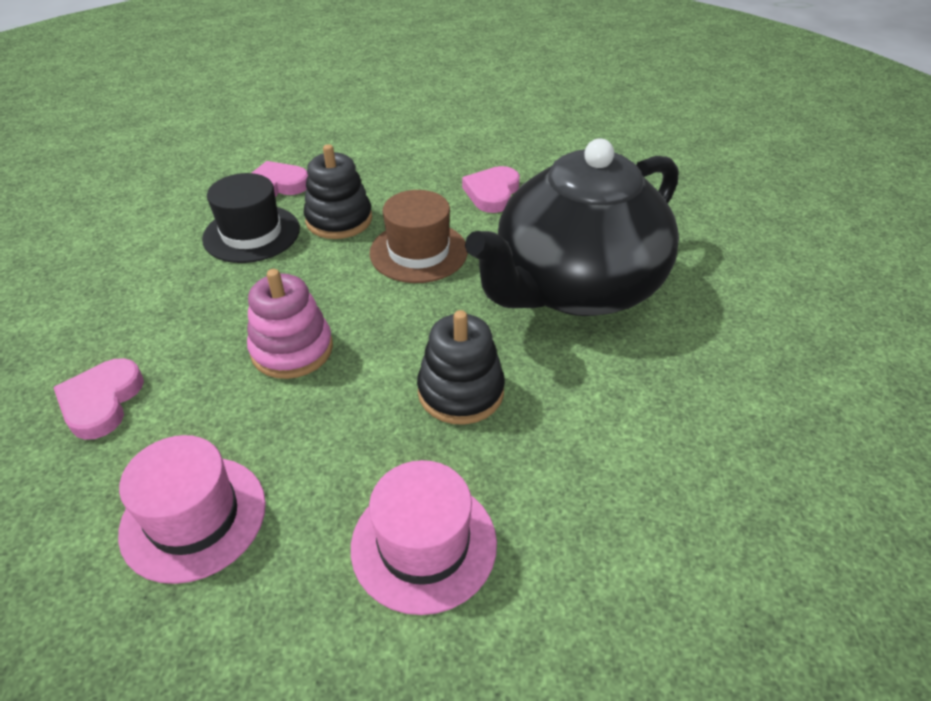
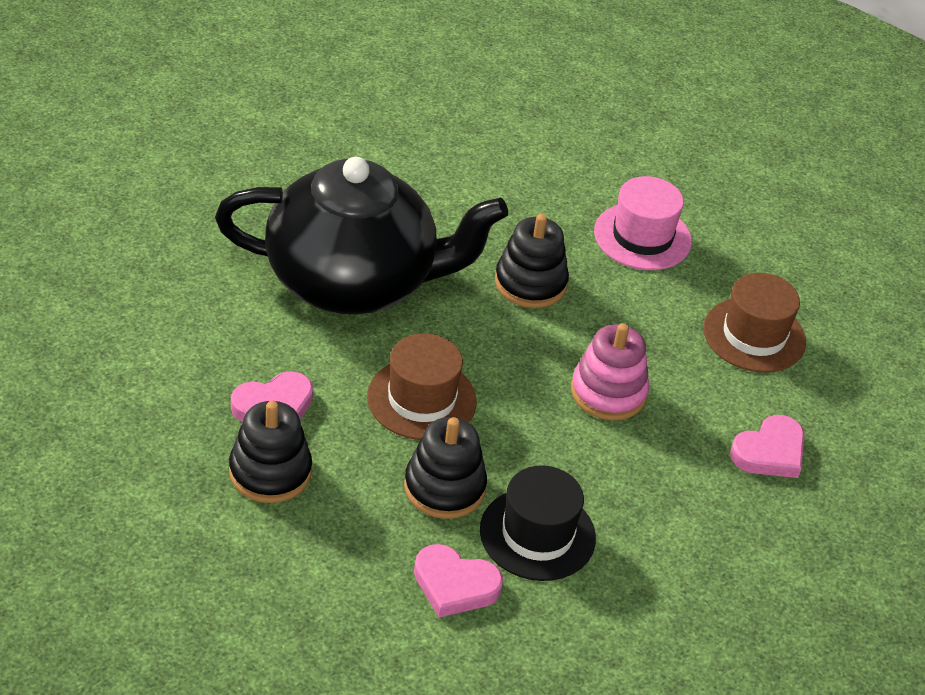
camera: 140 degrees left, 0 degrees up
pink hat [118,435,266,584] -> brown hat [704,273,806,373]
none -> black stacking toy [229,401,312,503]

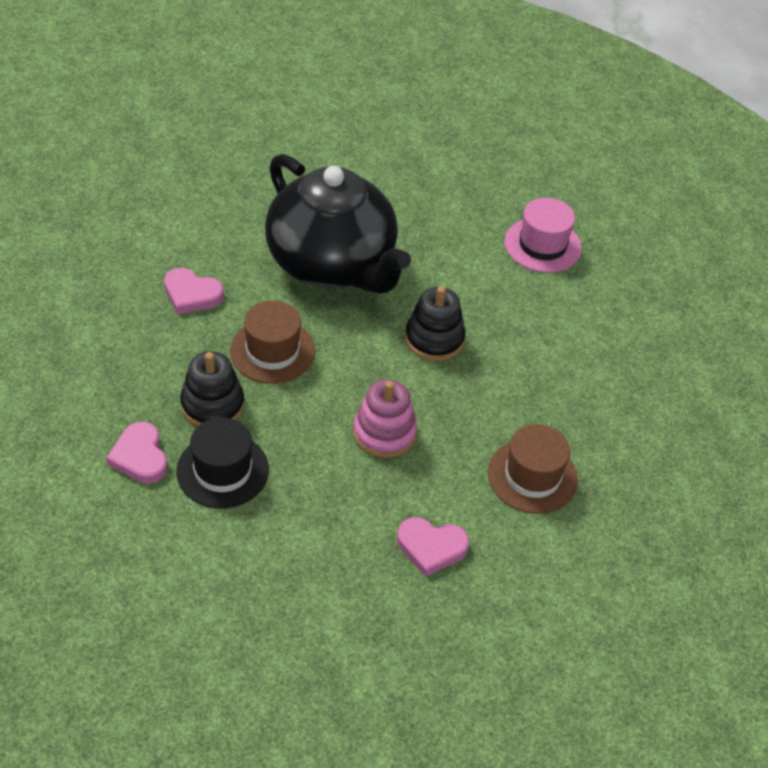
camera: 50 degrees right, 5 degrees up
black stacking toy [229,401,312,503] -> none
pink hat [594,176,692,270] -> pink hat moved to [504,198,582,273]

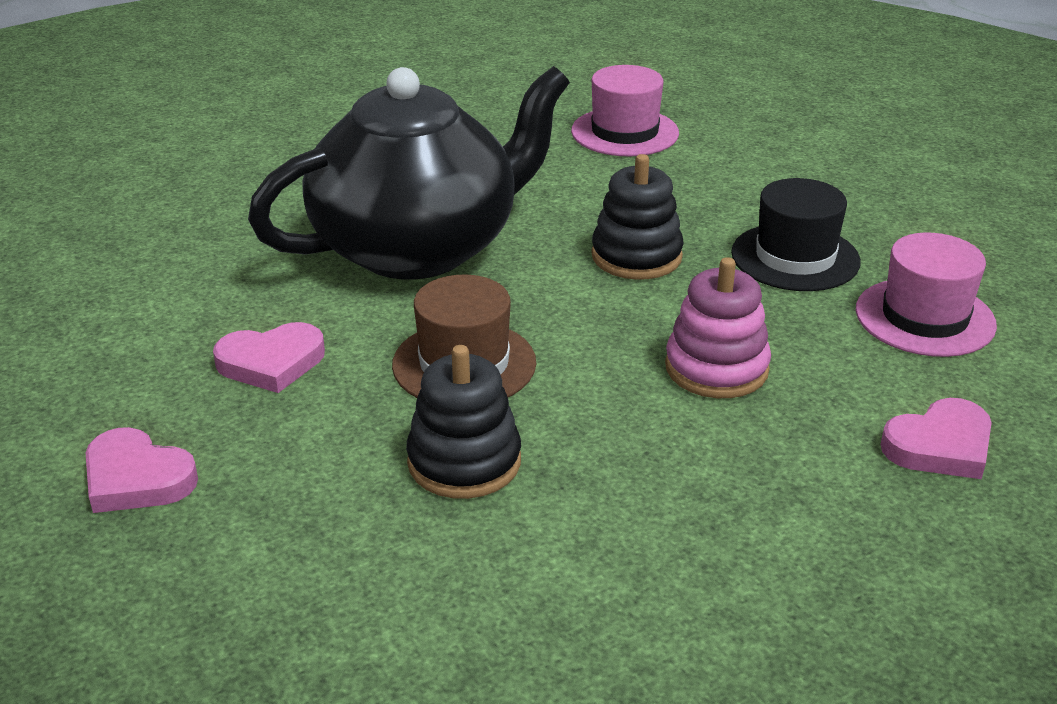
camera: 35 degrees left, 15 degrees down
pink heart [106,422,168,484] -> pink heart moved to [86,427,198,513]
black hat [176,417,269,509] -> black hat moved to [731,178,861,291]
black teapot [265,154,411,294] -> black teapot turned 45 degrees counterclockwise [248,66,570,280]
brown hat [488,424,578,514] -> pink hat [856,232,997,357]

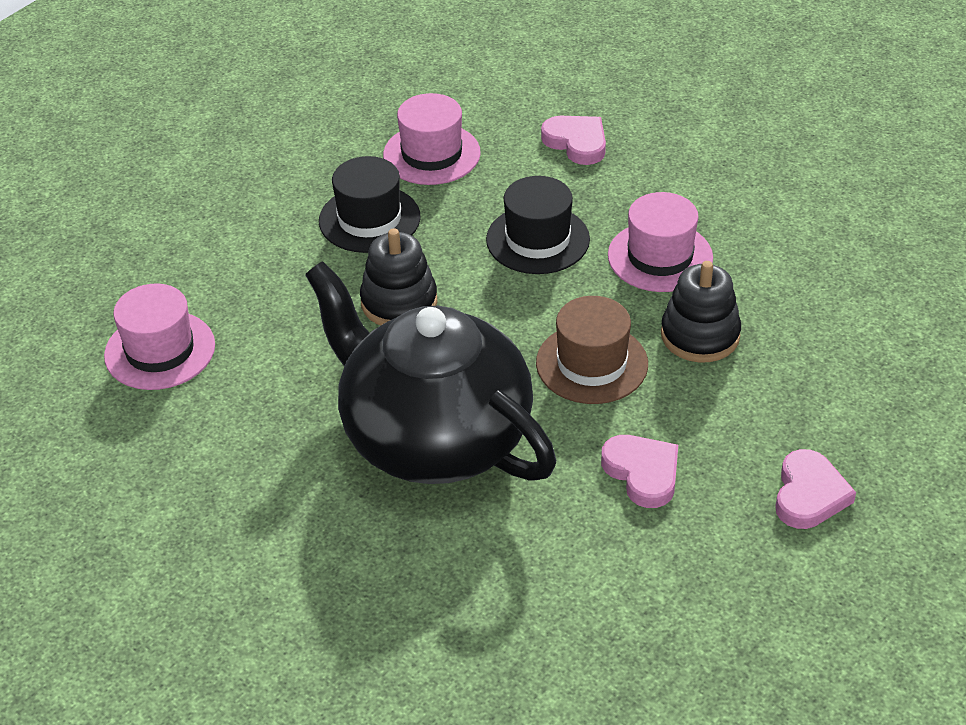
camera: 105 degrees left, 10 degrees up
pink stacking toy [665,257,771,398] -> black hat [486,176,590,274]
none -> pink hat [608,192,713,292]

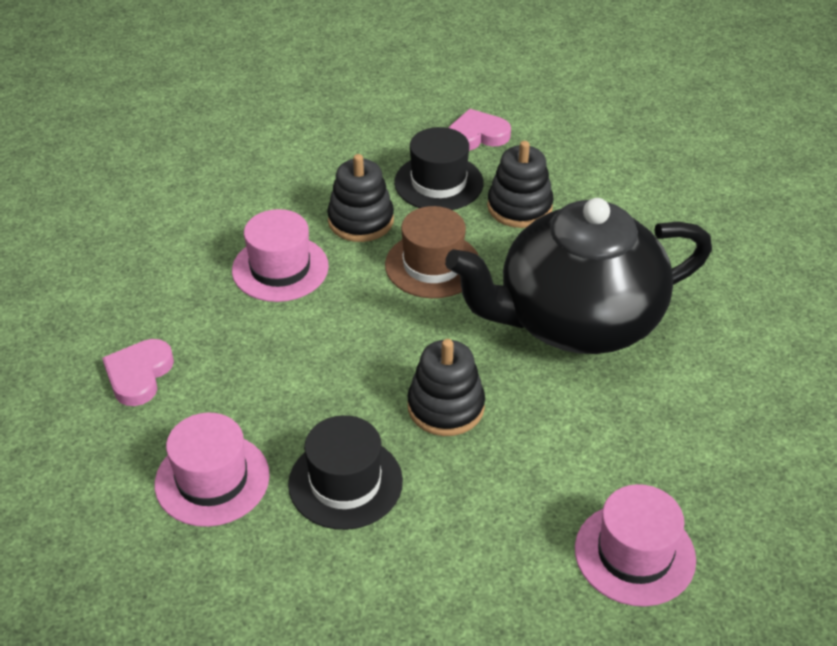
camera: 120 degrees left, 0 degrees up
black teapot [305,261,556,484] -> black teapot turned 60 degrees clockwise [445,198,712,354]
black hat [486,176,590,274] -> black hat moved to [394,127,484,210]
pink heart [601,435,678,508] -> black stacking toy [487,141,553,228]

